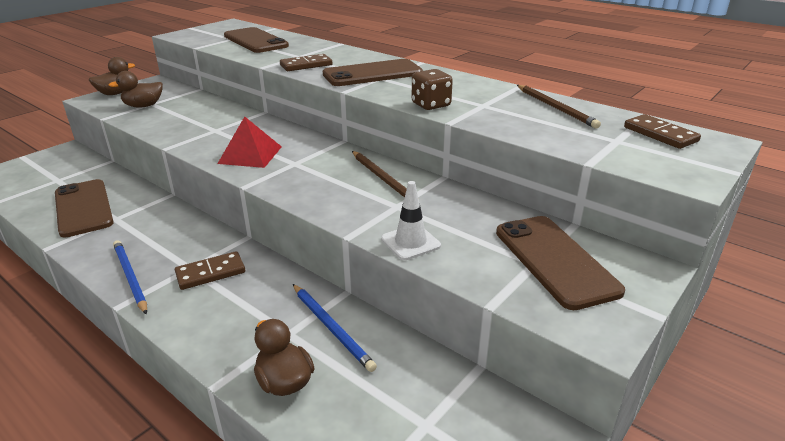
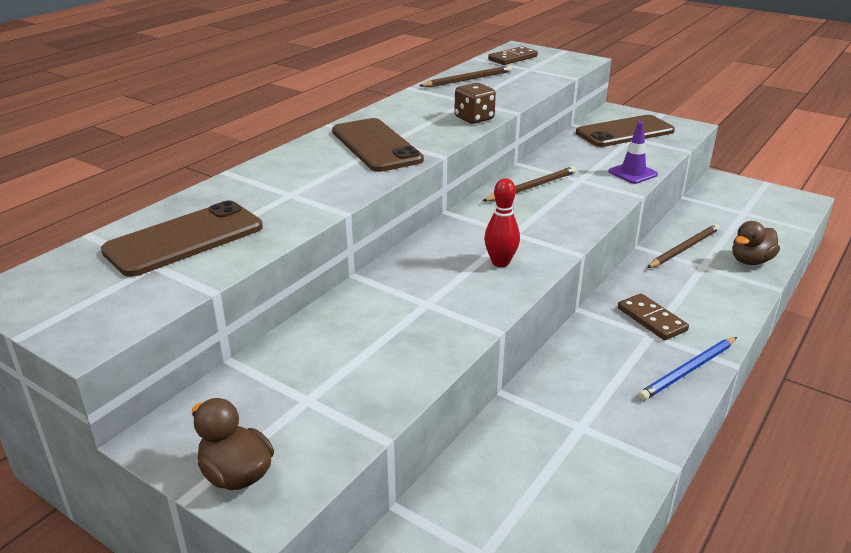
camera: 95 degrees left, 0 degrees up
brown phone [55,179,114,237] -> none
brown duck [109,71,163,107] -> none
red pyramid [217,117,282,168] -> red bowling pin [484,178,520,267]
brown domino [280,54,332,71] -> none
blue pencil [293,284,377,372] -> brown pencil [647,224,719,268]
white traffic cone [381,181,441,260] -> purple traffic cone [608,122,658,184]

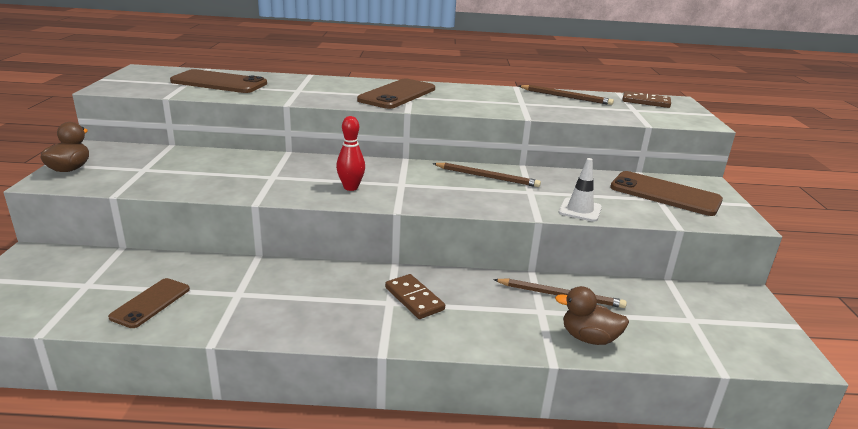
camera: 55 degrees right, 5 degrees down
brown dice [454,83,496,124] -> none
purple traffic cone [608,122,658,184] -> white traffic cone [559,158,602,222]
brown domino [618,293,689,340] -> brown domino turned 60 degrees counterclockwise [385,274,445,319]
blue pencil [638,337,737,401] -> none
none -> brown phone [108,278,190,328]

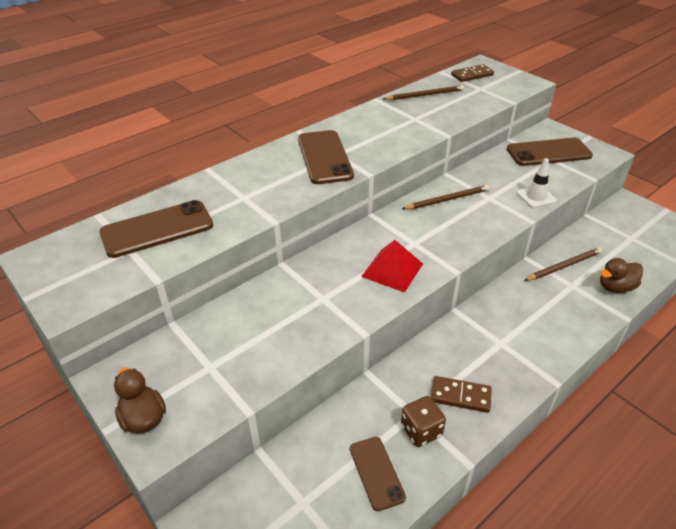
camera: 40 degrees left, 15 degrees up
red bowling pin [336,116,365,191] -> red pyramid [361,240,423,293]
brown domino [385,274,445,319] -> brown domino moved to [431,376,492,413]
none -> brown dice [401,396,446,447]

